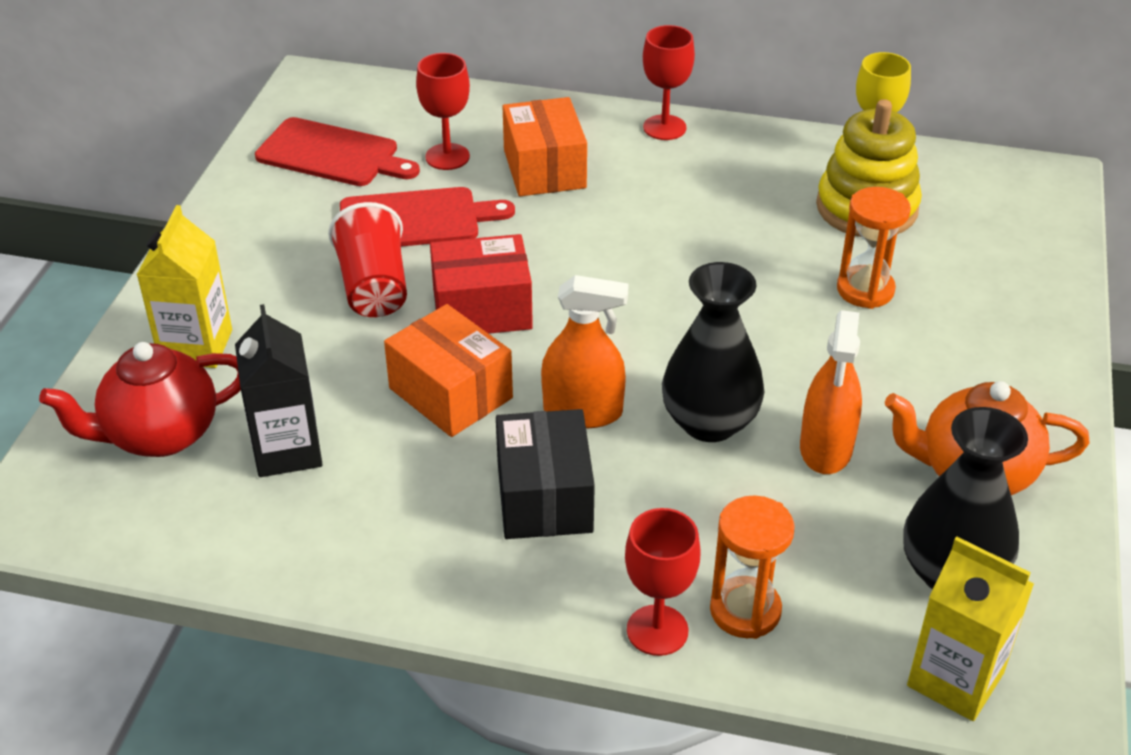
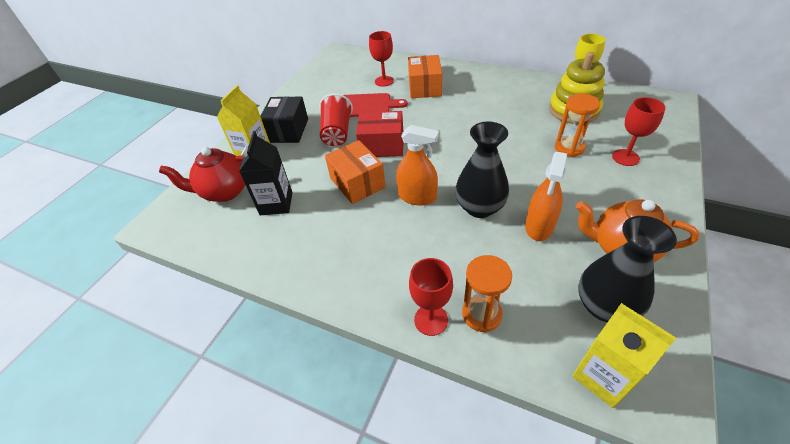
camera: 15 degrees right, 5 degrees up
red cutting board [255,117,420,186] -> none
black box [496,409,595,539] -> black box moved to [260,96,308,143]
red goblet [643,25,695,140] -> red goblet moved to [612,97,666,166]

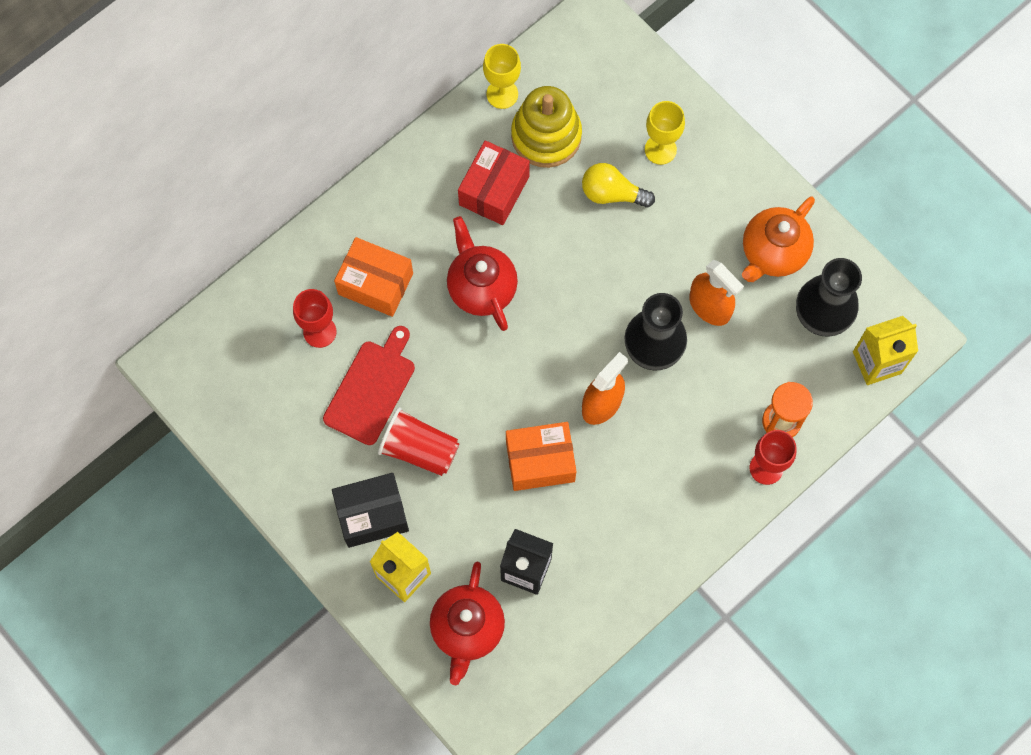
camera: 70 degrees left, 25 degrees up
black box [260,96,308,143] -> black box turned 45 degrees counterclockwise [332,473,409,548]
red box [356,111,404,157] -> red box moved to [458,140,530,225]
orange hourglass [555,93,600,157] -> yellow light bulb [582,163,655,208]
red goblet [612,97,666,166] -> yellow goblet [645,101,685,165]
none -> red teapot [447,216,518,331]

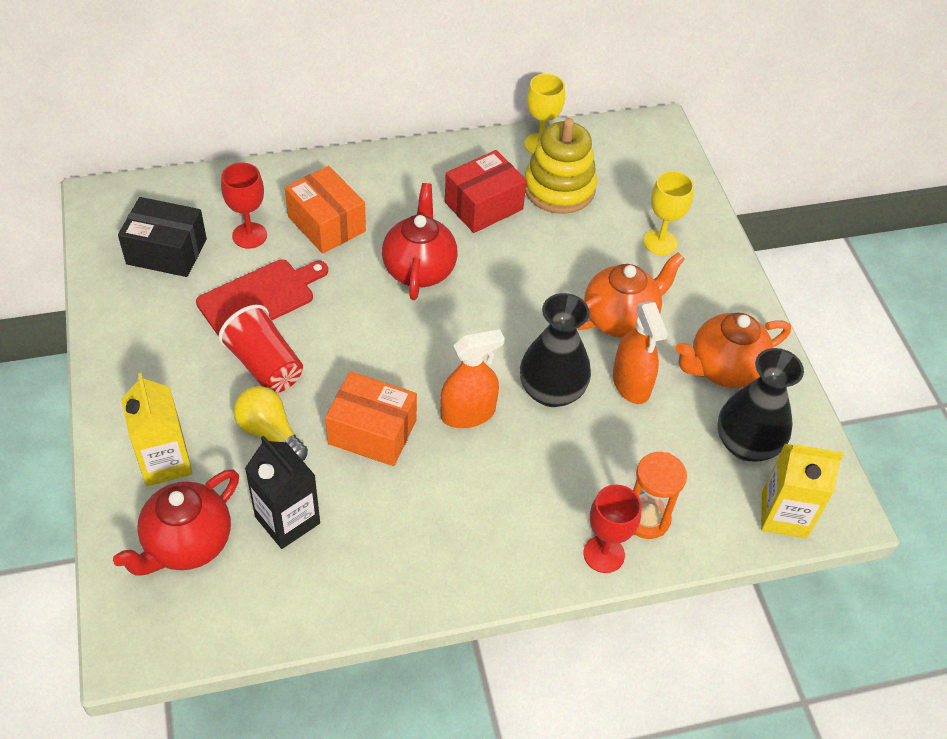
camera: 25 degrees right, 20 degrees down
black box [332,473,409,548] -> black box moved to [118,197,207,277]
yellow light bulb [582,163,655,208] -> yellow light bulb moved to [234,386,308,461]
none -> orange teapot [576,252,685,338]

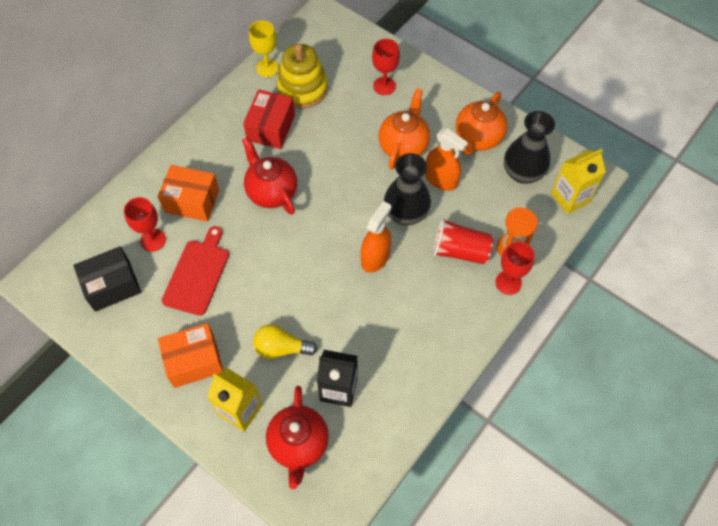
camera: 35 degrees left, 10 degrees up
red cup [218,305,303,393] -> red cup moved to [433,218,493,264]
orange box [325,371,417,466] -> orange box moved to [158,323,223,388]
yellow goblet [643,171,694,255] -> red goblet [372,39,400,95]

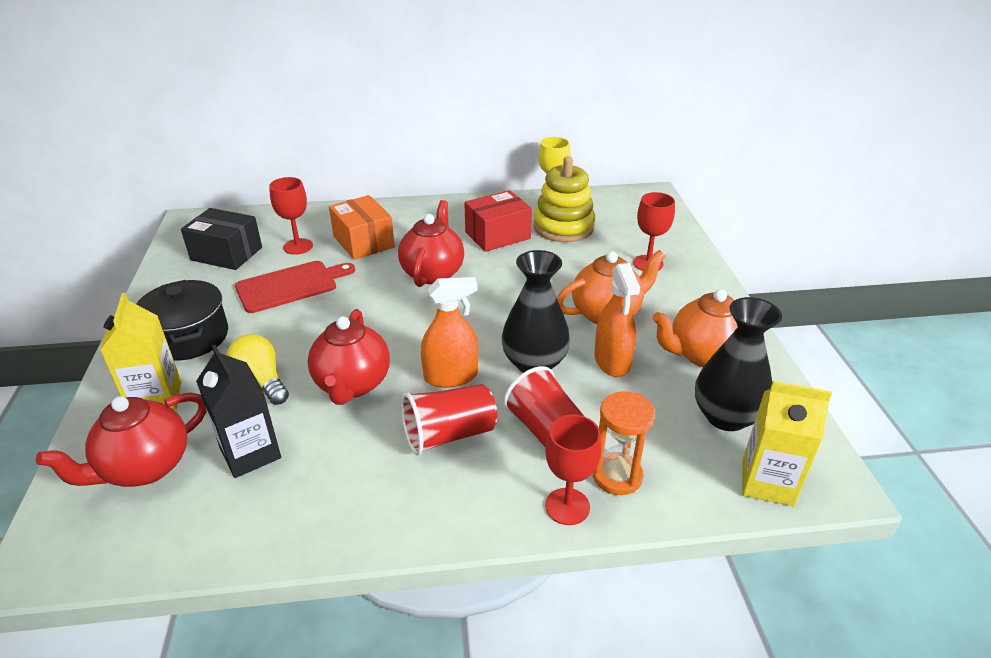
camera: 45 degrees right, 25 degrees down
orange box [158,323,223,388] -> black pot [136,280,228,361]
none -> red teapot [308,309,390,405]
none -> red cup [401,384,497,455]

